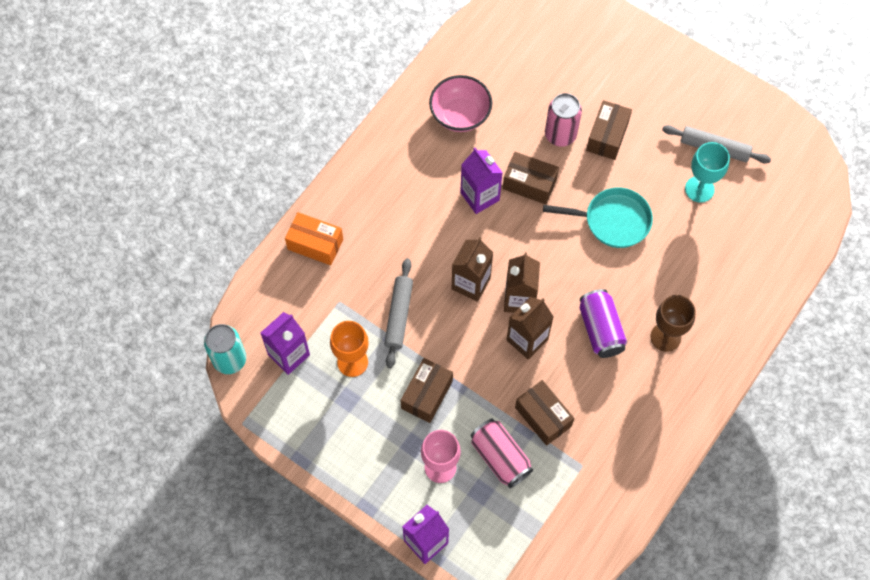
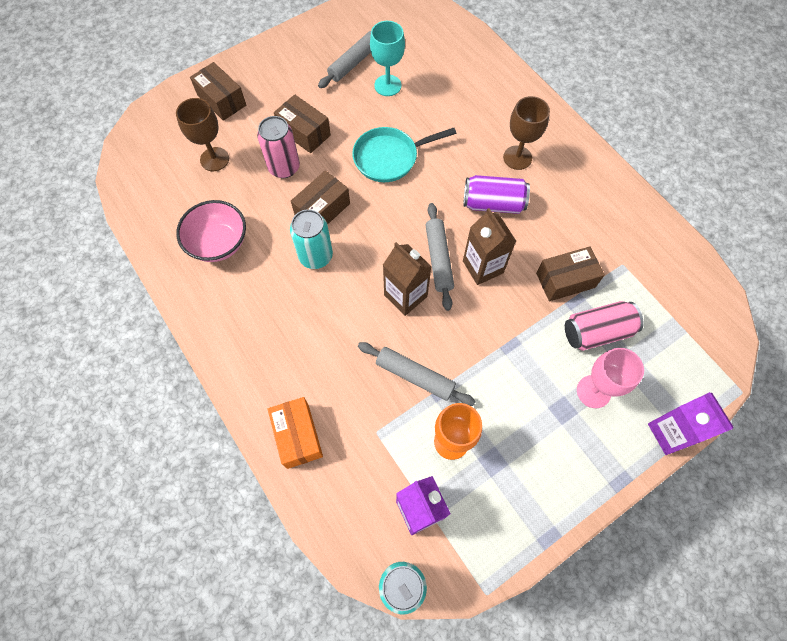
camera: 70 degrees left, 0 degrees up
orange box [285,212,343,265] -> orange box turned 60 degrees counterclockwise [267,397,323,469]
brown box [401,358,453,423] -> brown box moved to [190,62,246,121]
purple carton [460,148,503,214] -> turquoise can [290,209,333,269]
brown carton [504,253,540,313] -> grey rolling pin [425,203,454,311]
turquoise pan [543,188,653,248] -> turquoise pan turned 135 degrees counterclockwise [352,127,456,182]
none -> brown goblet [176,98,229,171]

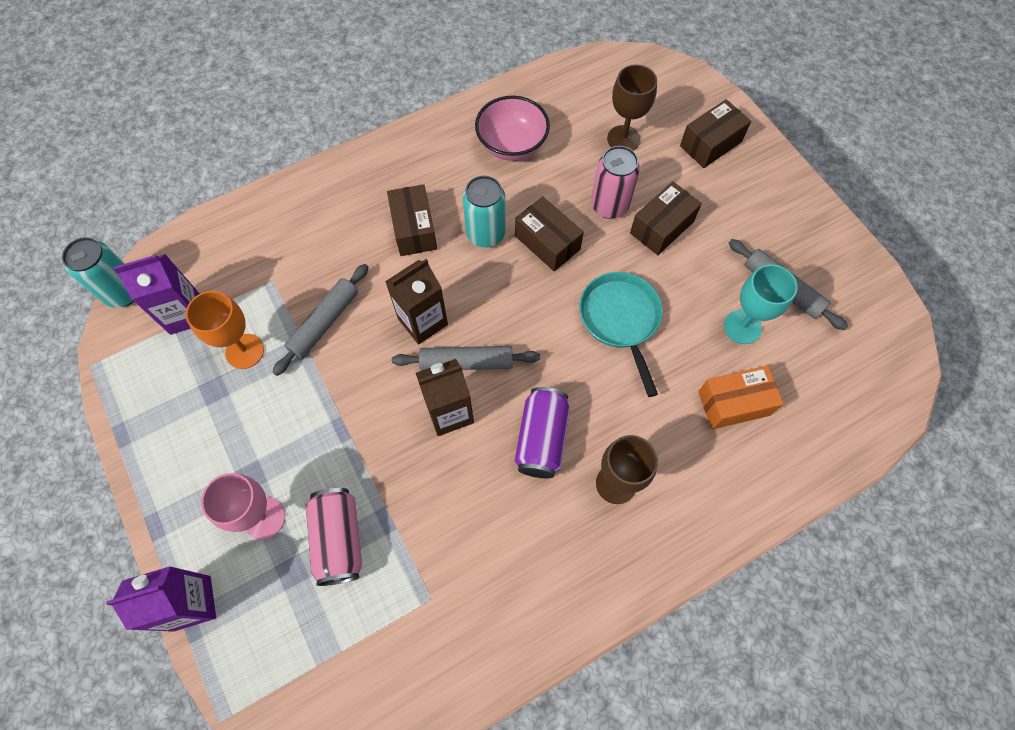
camera: 95 degrees right, 0 degrees up
orange box [267,397,323,469] -> orange box moved to [698,366,784,429]
brown box [536,246,605,301] -> brown box moved to [387,184,437,256]

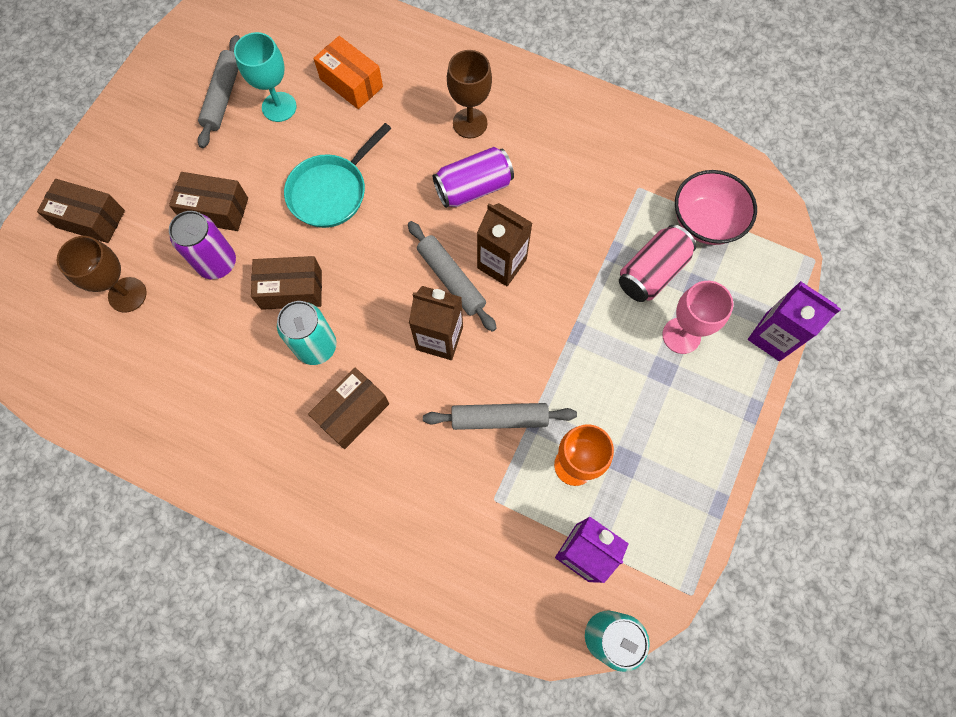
camera: 125 degrees left, 5 degrees up
pink bowl [475,96,550,161] -> pink bowl moved to [675,170,757,245]
brown box [515,196,584,271] -> brown box turned 75 degrees clockwise [251,256,322,310]
pink can [591,146,640,219] -> purple can [169,211,236,279]

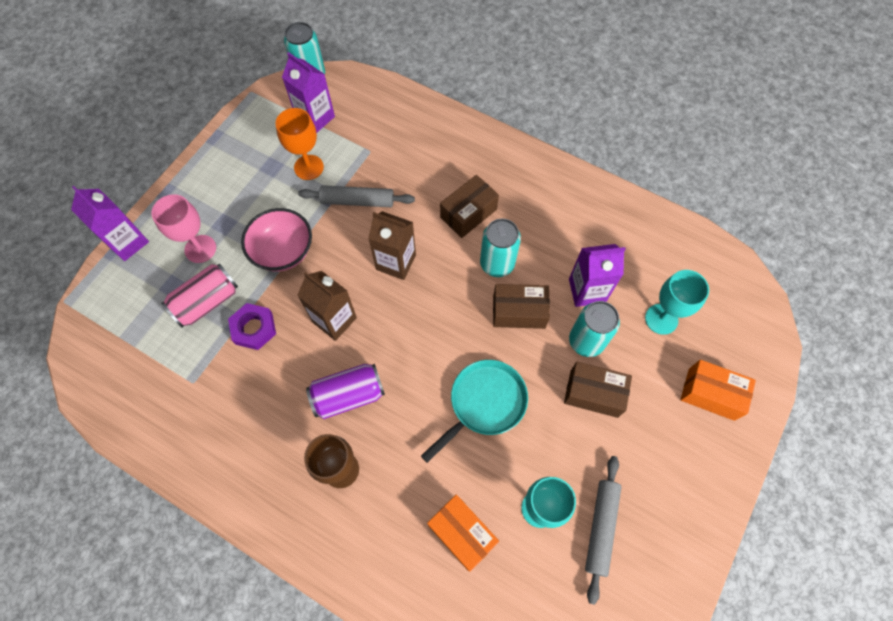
camera: 175 degrees left, 5 degrees down
brown box [37,179,125,243] -> orange box [680,360,756,421]
brown goblet [57,236,147,313] -> turquoise goblet [645,270,709,335]
purple can [169,211,236,279] -> turquoise can [569,301,620,357]
grey rolling pin [408,221,497,332] -> none
pink bowl [675,170,757,245] -> pink bowl moved to [241,208,312,272]
none -> purple nut [228,303,276,350]
none -> purple carton [569,244,626,307]

